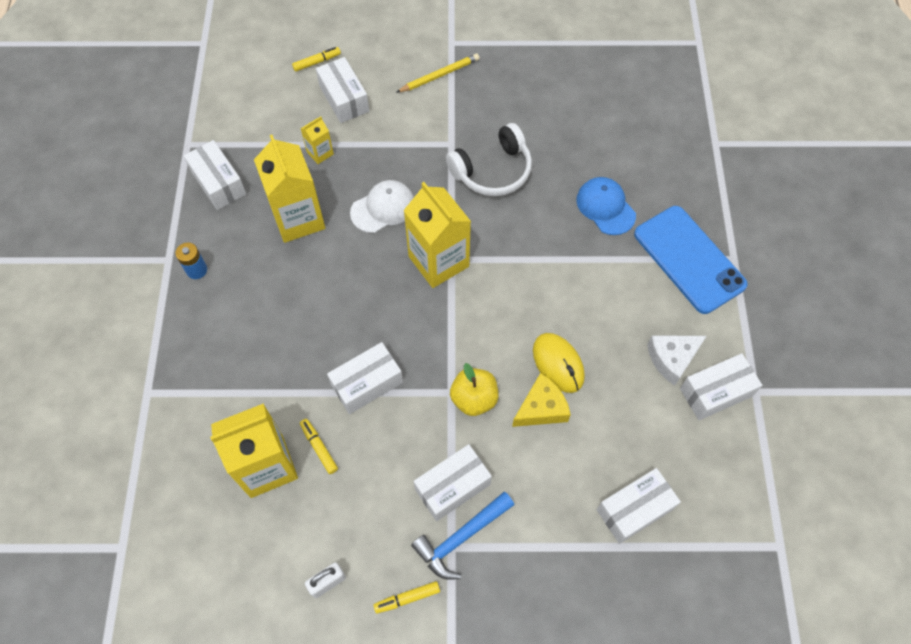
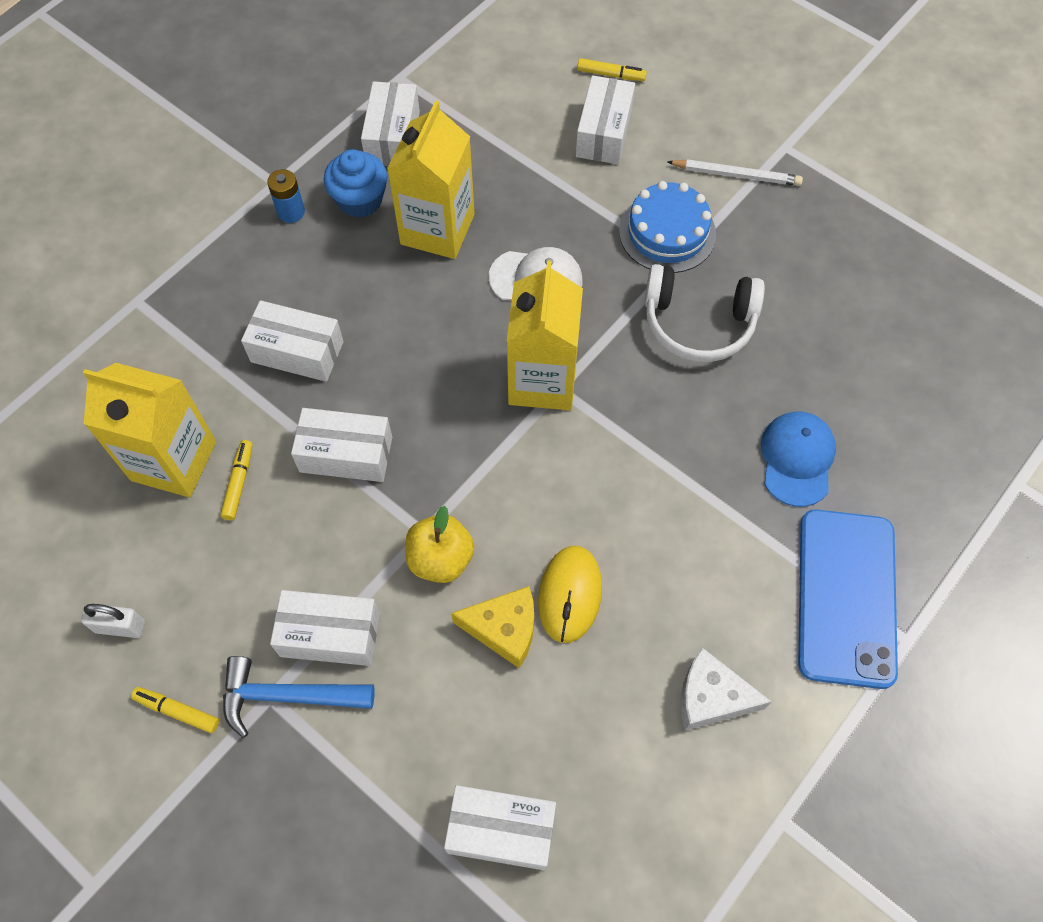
camera: 40 degrees right, 0 degrees up
yellow carton [300,117,334,164] -> none
yellow pencil [396,54,480,93] -> white pencil [667,159,803,186]
white box [680,353,762,420] -> white box moved to [241,300,344,382]
none -> blue cupcake [323,149,387,217]
none -> blue cake [619,181,716,273]

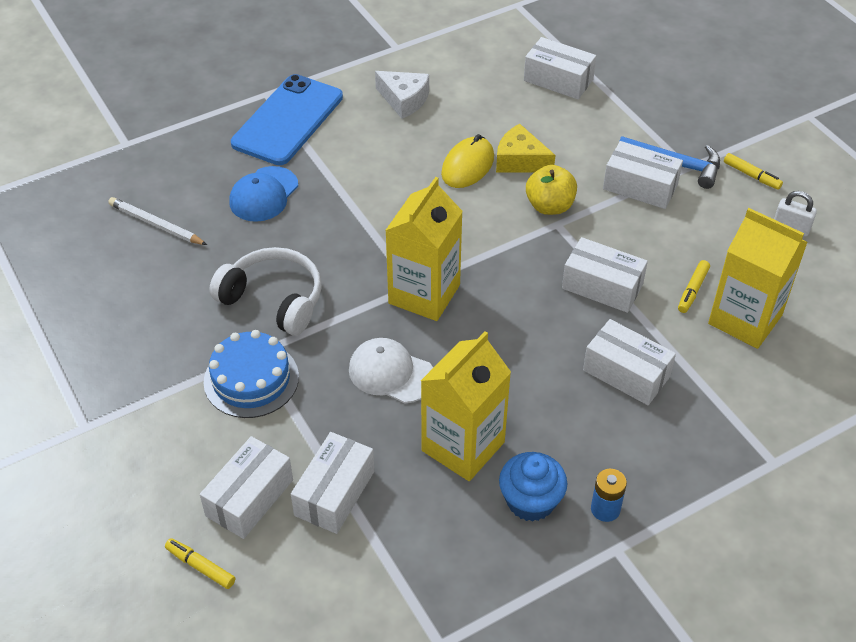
camera: 160 degrees left, 15 degrees down
white box [361,81,420,166] -> white box moved to [291,432,375,534]
white pencil [667,159,803,186] -> white pencil moved to [108,197,207,245]

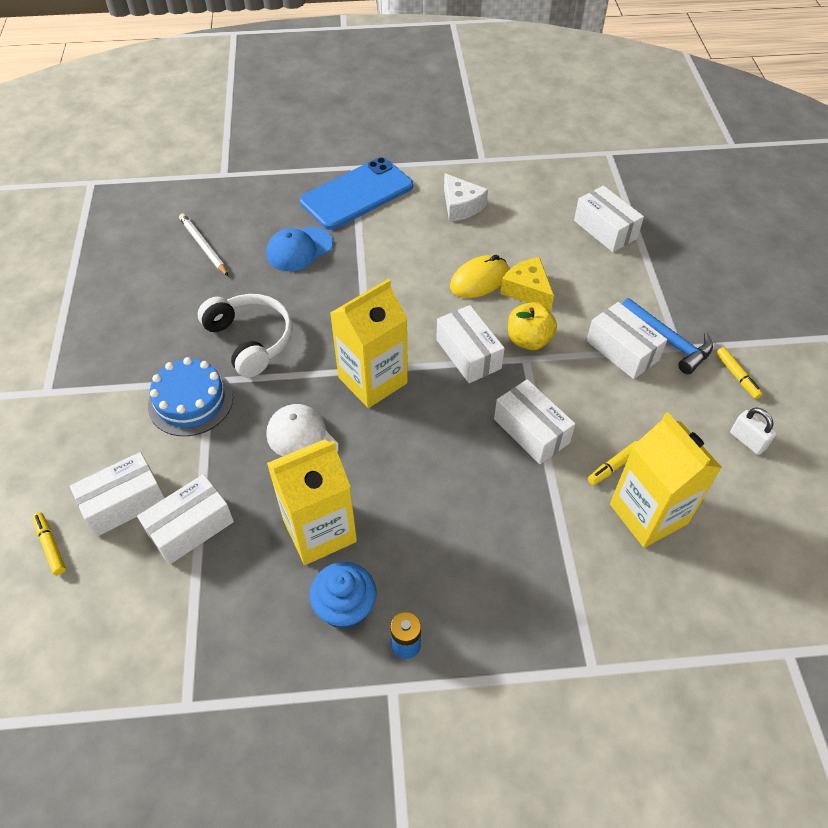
camera: 25 degrees right, 5 degrees up
white box [583,319,676,405] -> white box moved to [436,305,505,383]

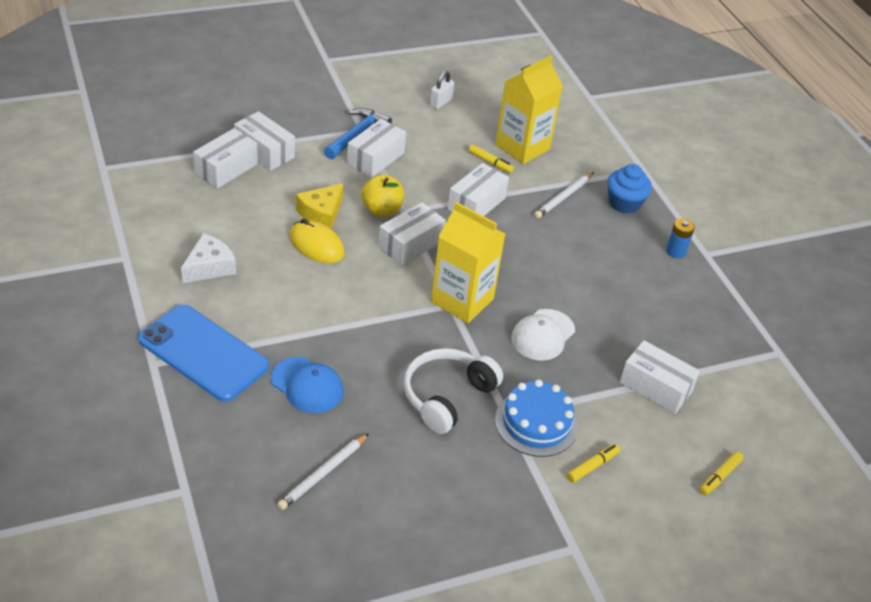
camera: 110 degrees left, 10 degrees down
white box [70,452,165,537] -> white box moved to [234,111,295,171]
yellow carton [267,439,357,565] -> none
blue cupcake [310,562,377,629] -> blue cupcake moved to [607,164,652,214]
yellow marker [716,347,763,399] -> yellow marker moved to [567,444,620,483]
none -> white pencil [534,172,594,218]

